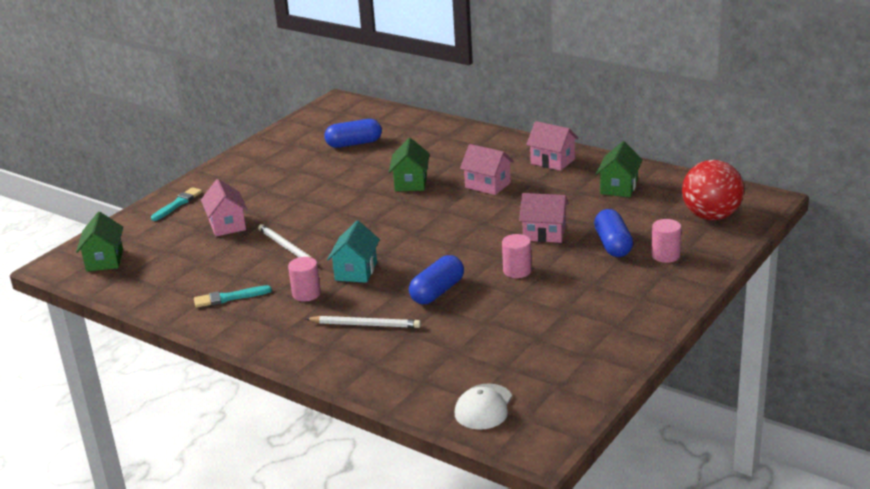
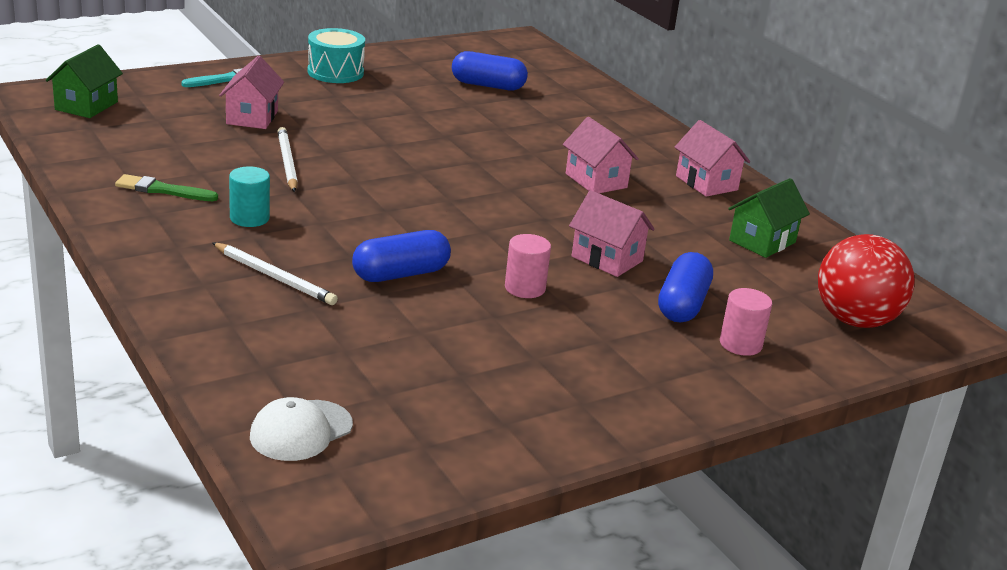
camera: 20 degrees right, 0 degrees up
turquoise brush [194,285,272,308] -> green brush [115,174,218,201]
pink cylinder [288,257,321,302] -> turquoise cylinder [229,166,270,227]
turquoise house [327,221,380,283] -> none
green house [389,138,430,191] -> none
none -> turquoise drum [308,28,365,83]

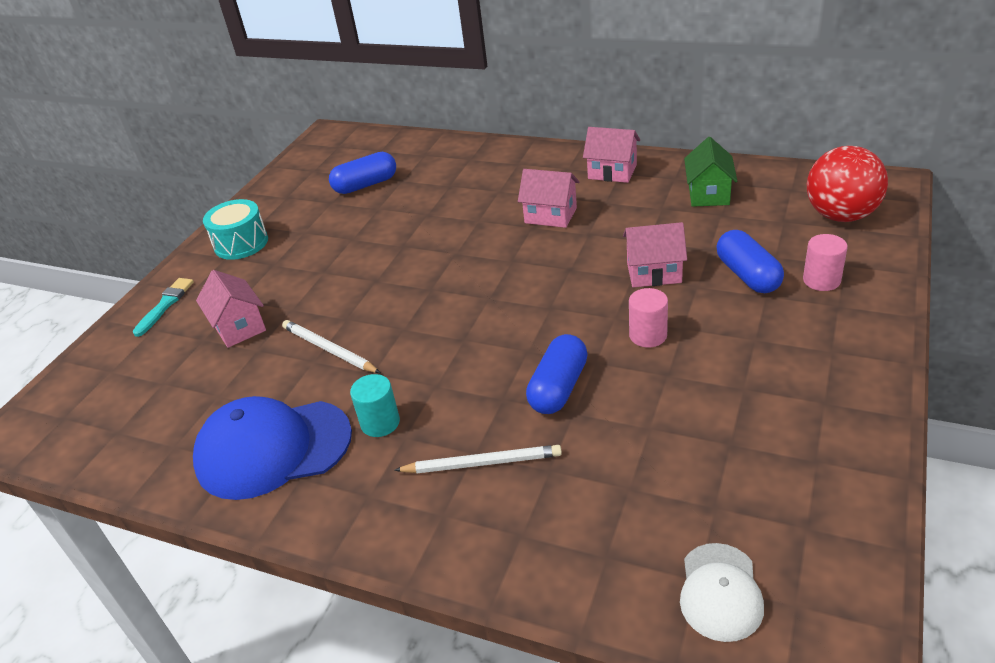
camera: 30 degrees left, 10 degrees up
green house [46,44,123,118] -> none
green brush [115,174,218,201] -> blue cap [193,396,352,500]

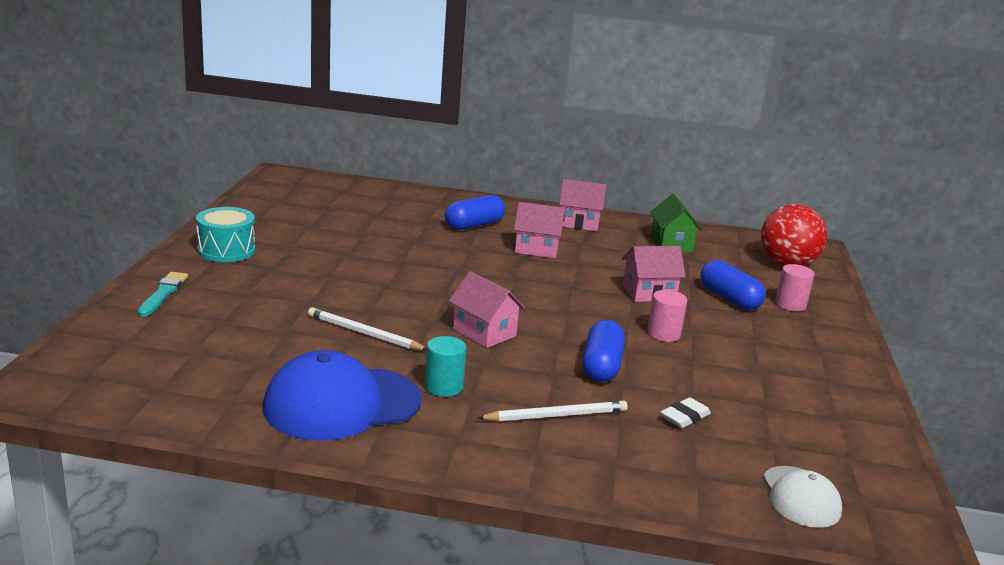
camera: 20 degrees left, 15 degrees down
pink house [196,270,266,348] -> pink house moved to [449,271,525,348]
blue capsule [329,152,396,194] -> blue capsule moved to [445,195,505,230]
none -> white eraser [660,397,711,428]

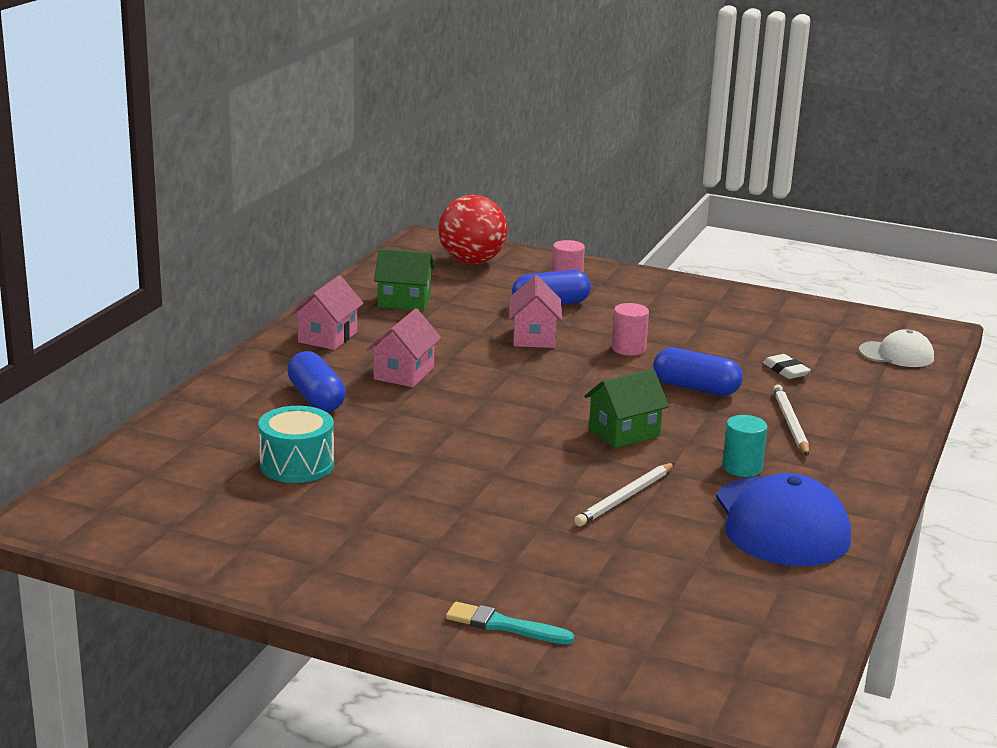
camera: 75 degrees left, 0 degrees up
turquoise drum [196,207,255,262] -> turquoise drum moved to [258,406,334,483]
pink house [449,271,525,348] -> green house [585,369,669,448]

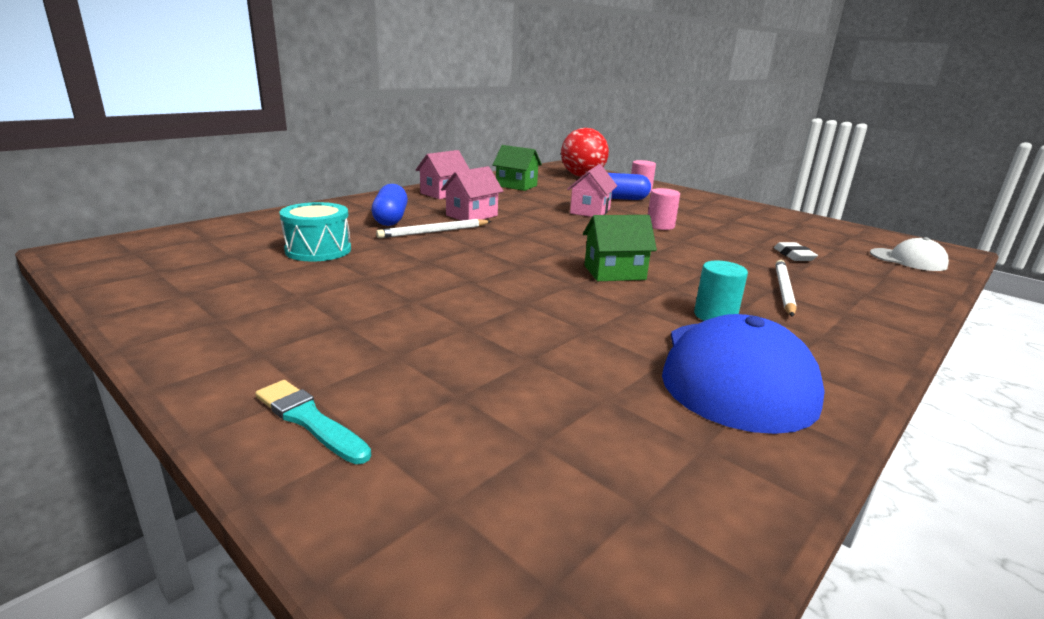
camera: 20 degrees right, 0 degrees up
white pencil [574,463,674,526] -> white pencil moved to [376,219,491,238]
blue capsule [653,347,743,396] -> none

